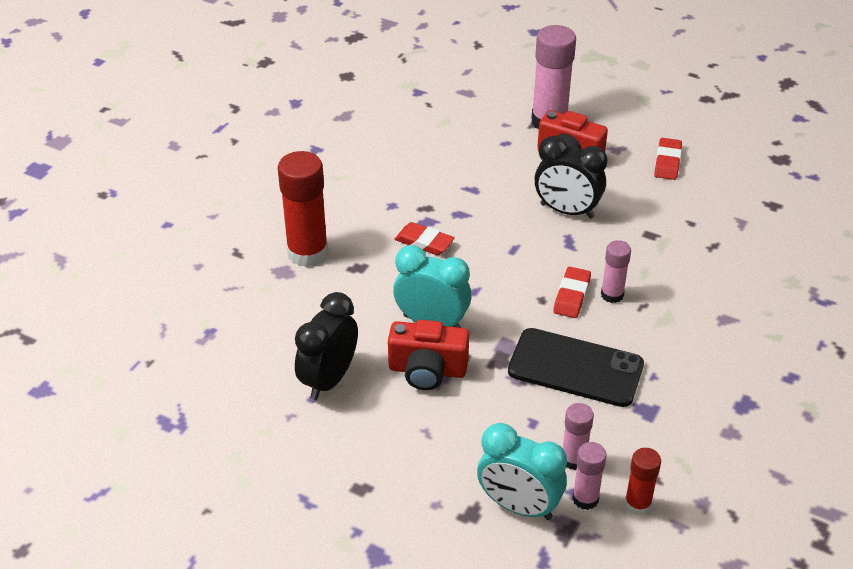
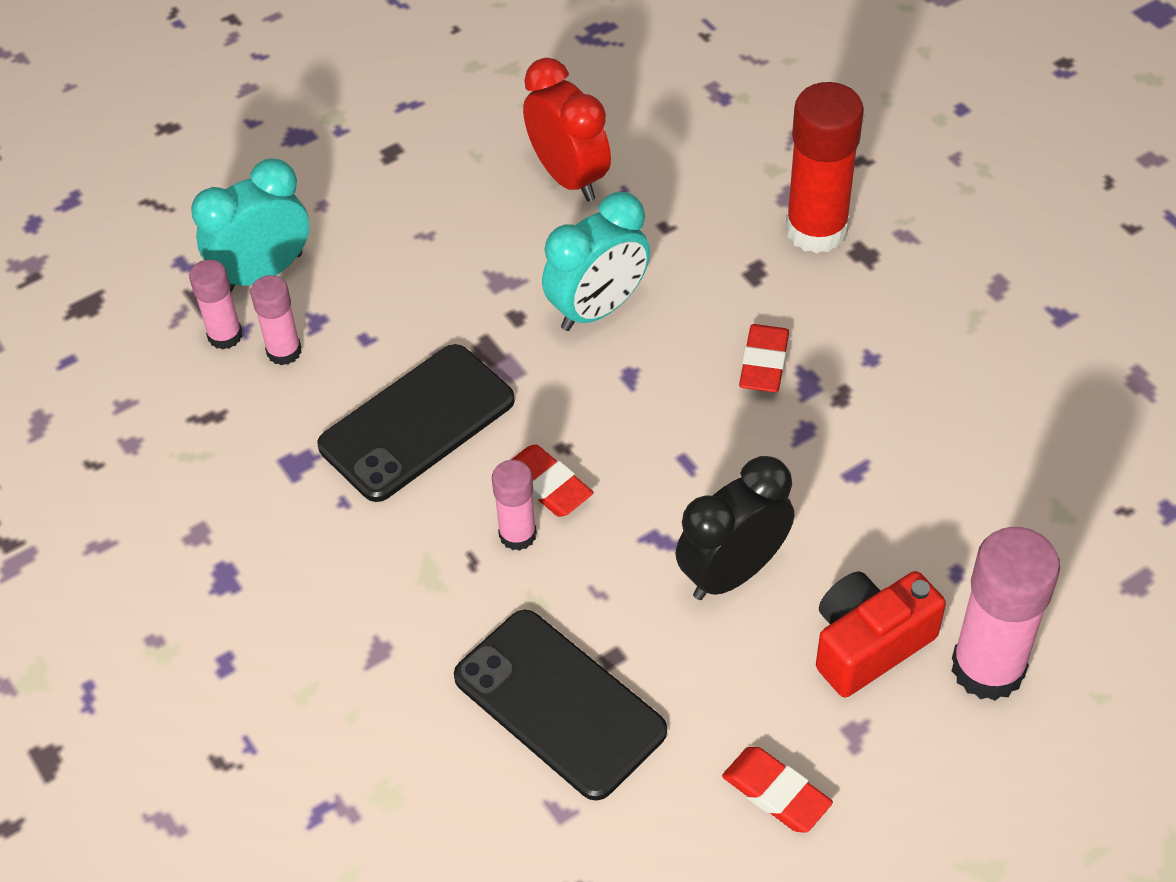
camera: 120 degrees right, 10 degrees up
black clock [295,292,358,400] -> red clock [523,58,611,201]
red camera [388,320,469,390] -> none
red eraser [395,222,455,255] -> red eraser turned 45 degrees counterclockwise [739,324,789,392]
red glue stick [625,448,661,516] -> none
none -> black phone [454,609,667,801]

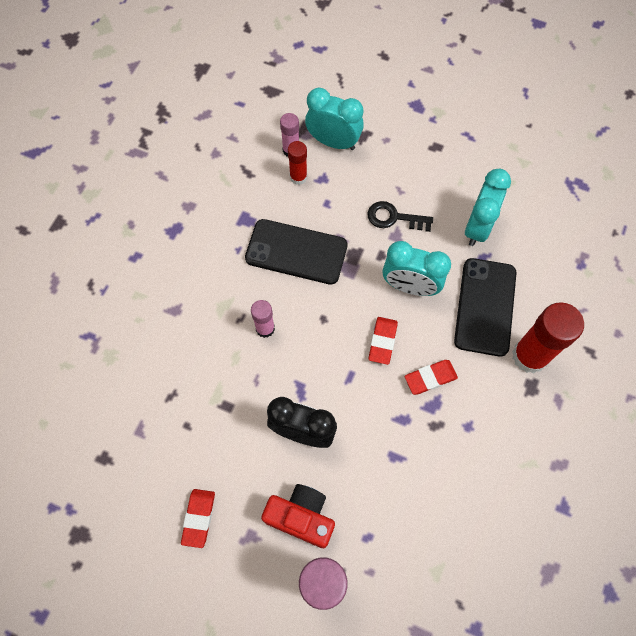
camera: 55 degrees right, 15 degrees up
pink glue stick [250,275,302,365] -> red glue stick [288,141,307,185]
black phone [454,609,667,801] -> black phone moved to [454,258,516,357]
red eraser [511,444,593,517] -> red eraser moved to [368,317,398,365]
red clock [523,58,611,201] -> turquoise clock [465,169,511,246]
none -> black key [367,201,433,232]

